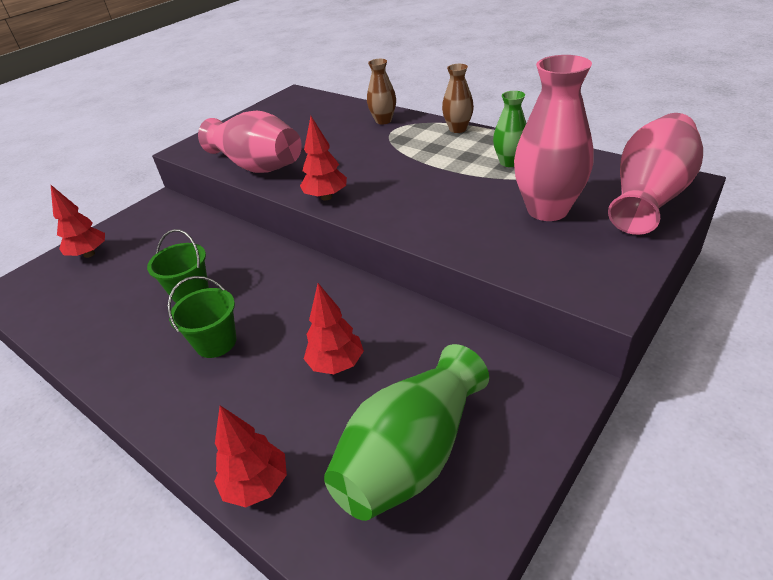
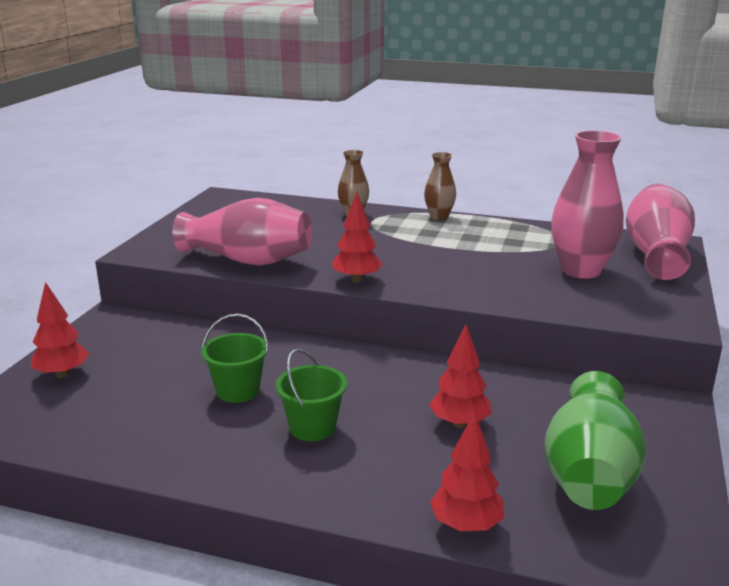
camera: 25 degrees left, 15 degrees down
green vase [493,91,526,167] -> none

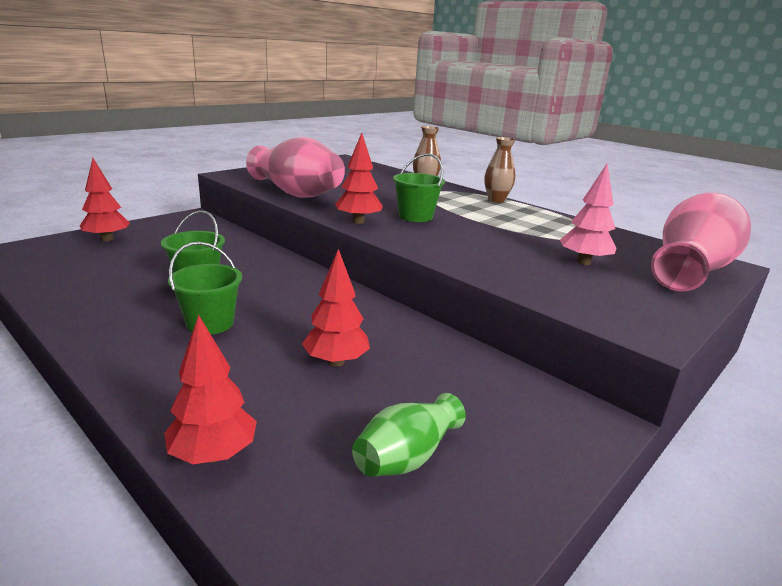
camera: 25 degrees right, 0 degrees up
green vase [545,371,646,510] -> green vase [352,393,466,477], size x0.55
pink vase [551,130,624,279] -> pink tree [560,164,617,265]
none -> green bucket [393,154,445,222]

